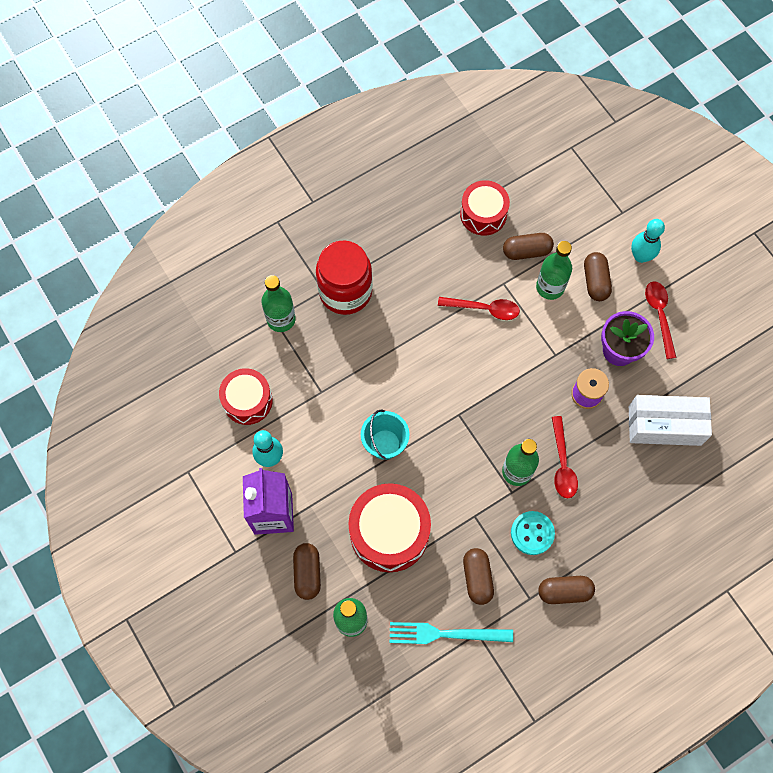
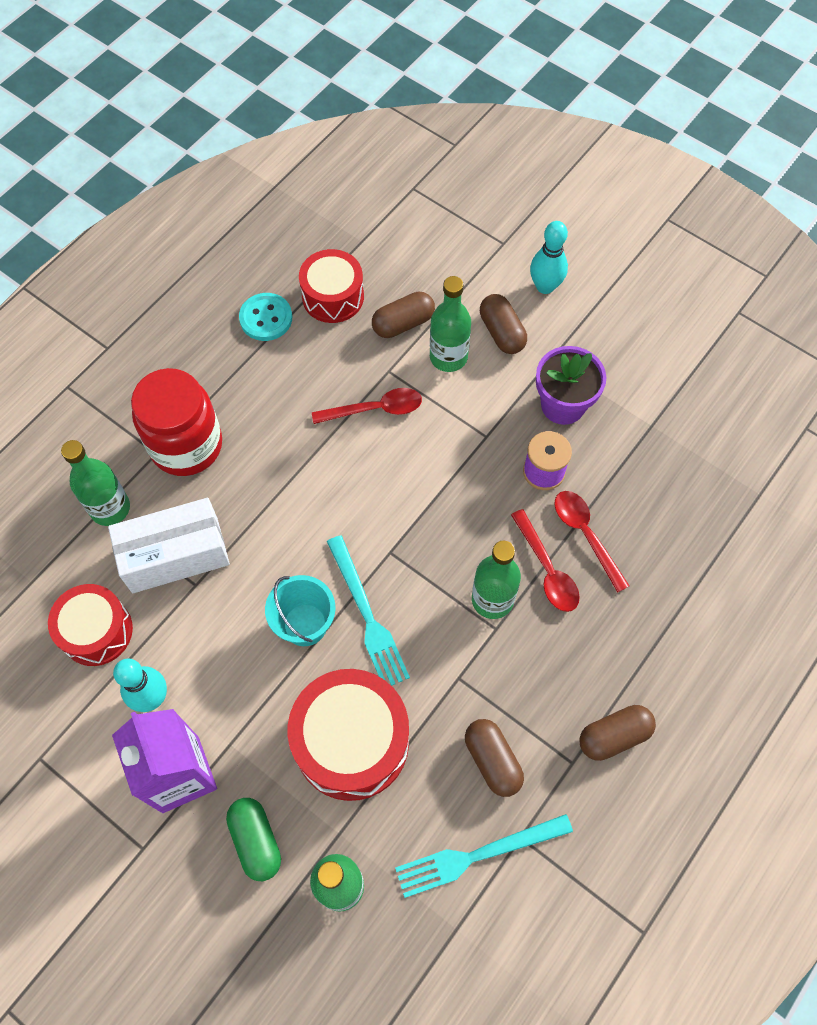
camera: 20 degrees left, 5 degrees down
brown capsule [293,543,321,600] -> green capsule [226,798,281,881]
turquoise button [511,511,555,555] -> turquoise button moved to [239,293,292,341]
white box [629,395,712,446] -> white box moved to [108,498,230,593]
red spoon [645,282,676,359] -> red spoon moved to [554,491,630,593]
none -> turquoise fork [327,535,410,686]

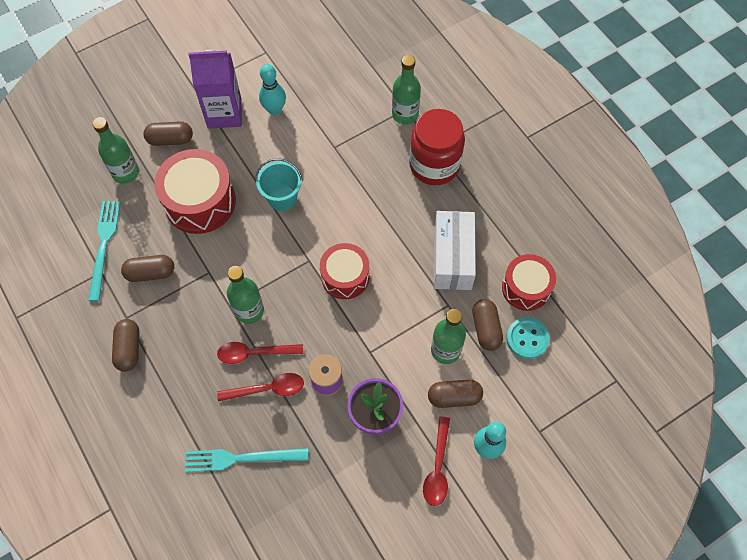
camera: 110 degrees right, 0 degrees up
red drum [48,584,133,666] -> red drum moved to [320,243,369,299]
white box [108,498,230,593] -> white box moved to [434,211,476,290]
green capsule [226,798,281,881] -> brown capsule [143,121,193,146]
turquoise button [239,293,292,341] -> turquoise button moved to [506,317,549,359]
red spoon [312,388,422,424] -> red spoon moved to [423,416,450,506]
turquoise fork [327,535,410,686] -> turquoise fork moved to [185,448,308,472]

